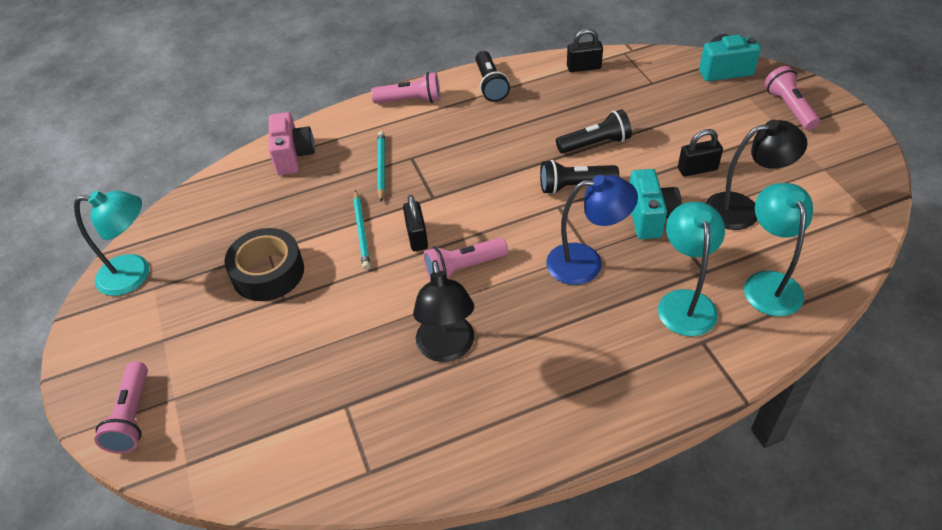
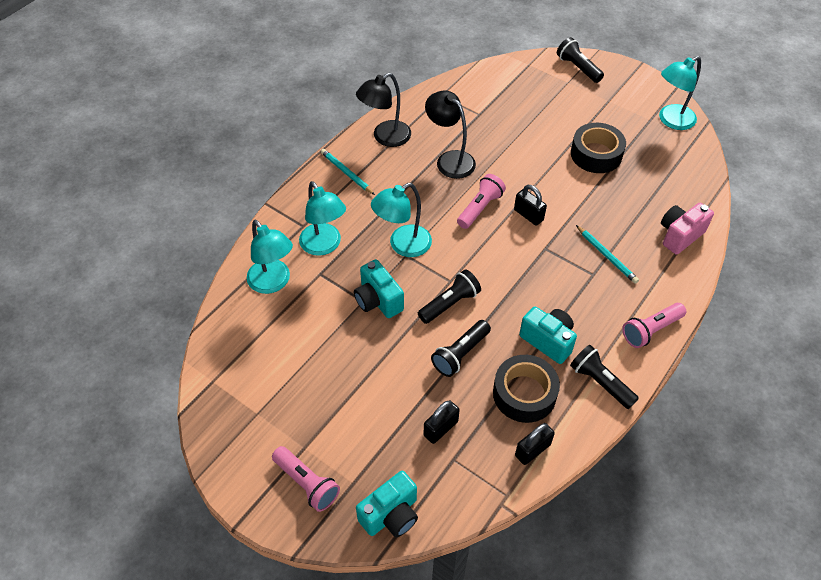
camera: 145 degrees right, 5 degrees up
pink flashlight [95,361,148,453] -> black flashlight [557,37,604,83]
pink camera [269,112,315,175] -> pink camera turned 90 degrees clockwise [661,203,714,254]
turquoise pencil [353,190,370,270] -> turquoise pencil moved to [321,149,375,195]
blue lamp [546,175,638,285] -> turquoise lamp [371,183,432,257]
black padlock [678,129,723,177] -> black padlock moved to [424,401,460,444]
black lamp [706,120,808,230] -> black lamp moved to [356,73,411,147]
none -> black tape [493,355,560,423]
none -> turquoise camera [519,307,577,364]

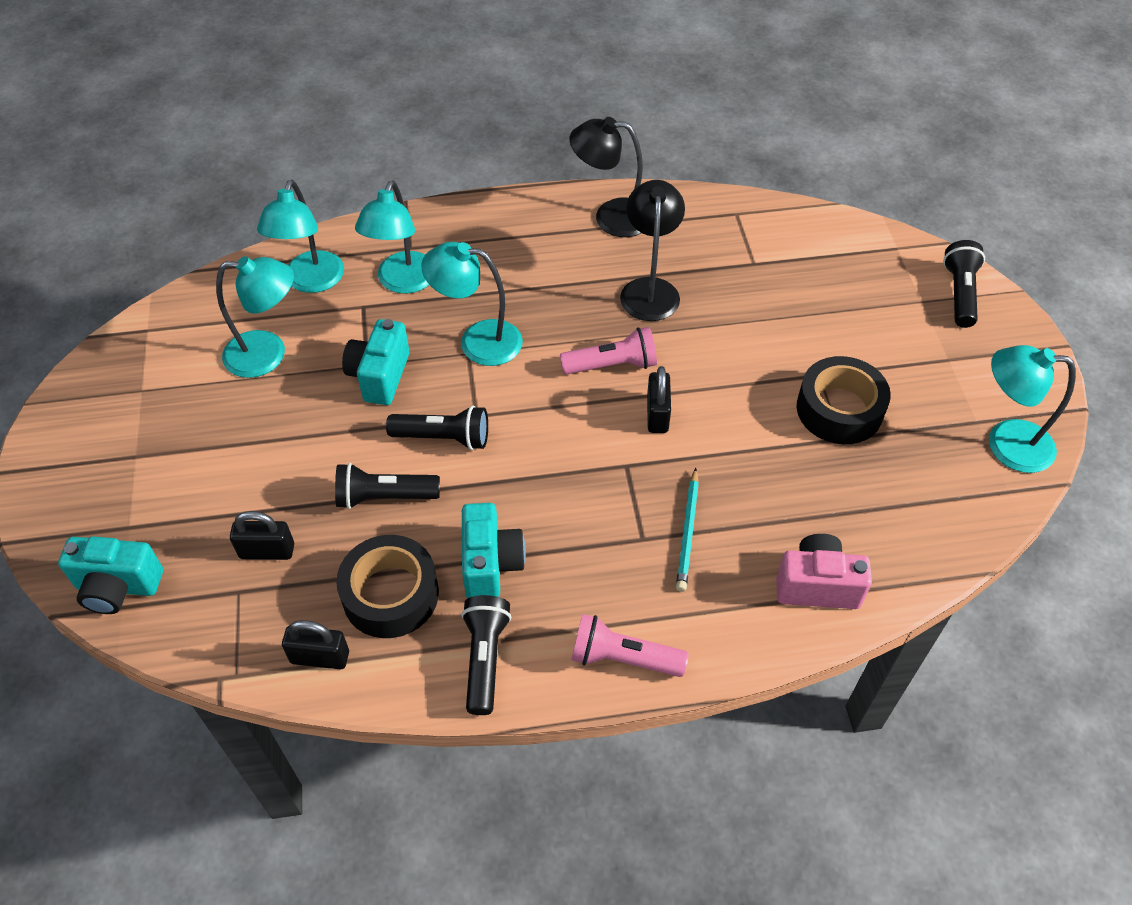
camera: 45 degrees right, 0 degrees up
pink flashlight [272,446,340,512] -> none
turquoise pencil [321,149,375,195] -> none
none -> turquoise lamp [216,256,294,378]

